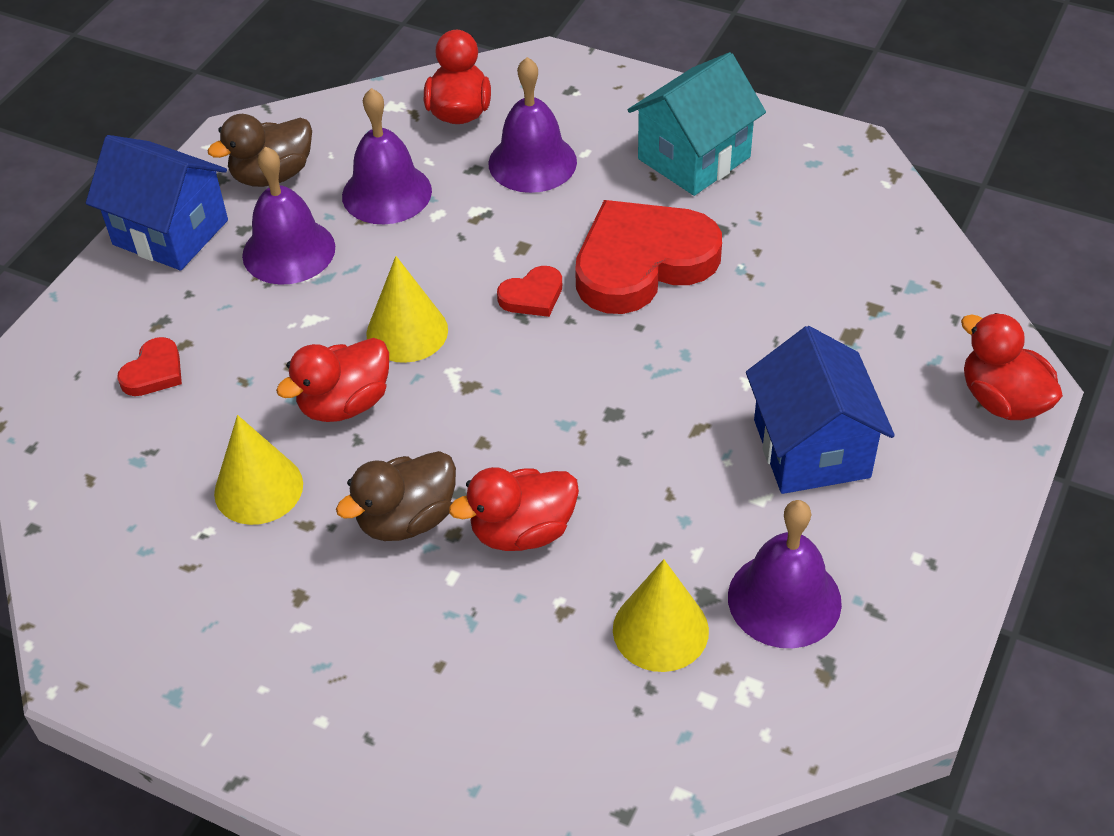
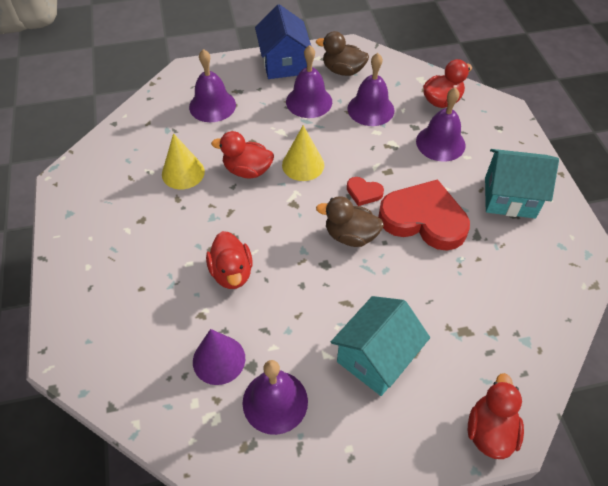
camera: 50 degrees right, 5 degrees up
red heart [117,337,182,396] -> purple bell [189,49,236,122]
brown duck [336,451,456,541] -> brown duck moved to [316,196,384,247]
red duck [449,467,579,551] -> red duck turned 135 degrees counterclockwise [206,231,253,289]
yellow cone [613,559,709,672] -> purple cone [193,329,245,385]
blue house [746,326,895,494] -> turquoise house [331,296,430,396]

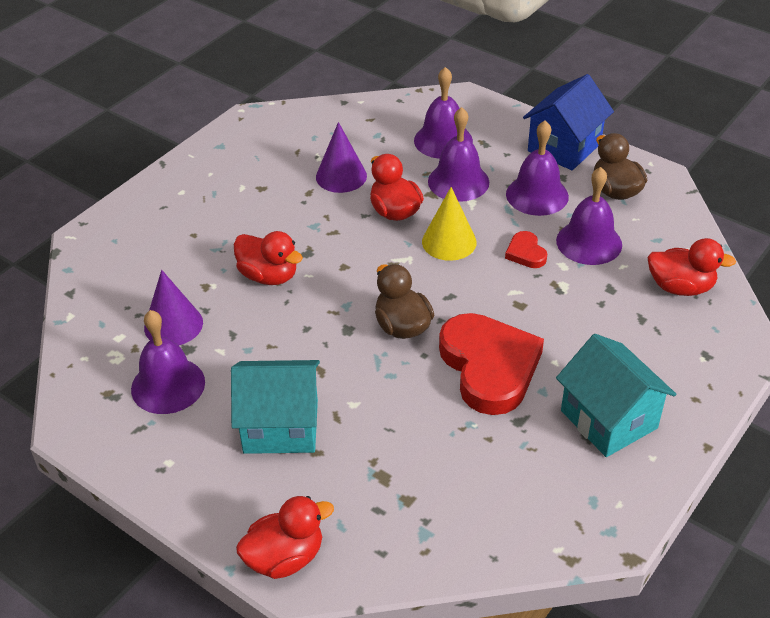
camera: 50 degrees right, 10 degrees down
yellow cone [162,133,205,189] -> purple cone [316,122,367,193]
red duck [206,231,253,289] -> red duck turned 90 degrees counterclockwise [234,231,303,285]
red heart [347,177,384,206] -> red heart moved to [505,231,547,268]
purple bell [416,87,465,162] -> purple bell moved to [428,107,489,202]

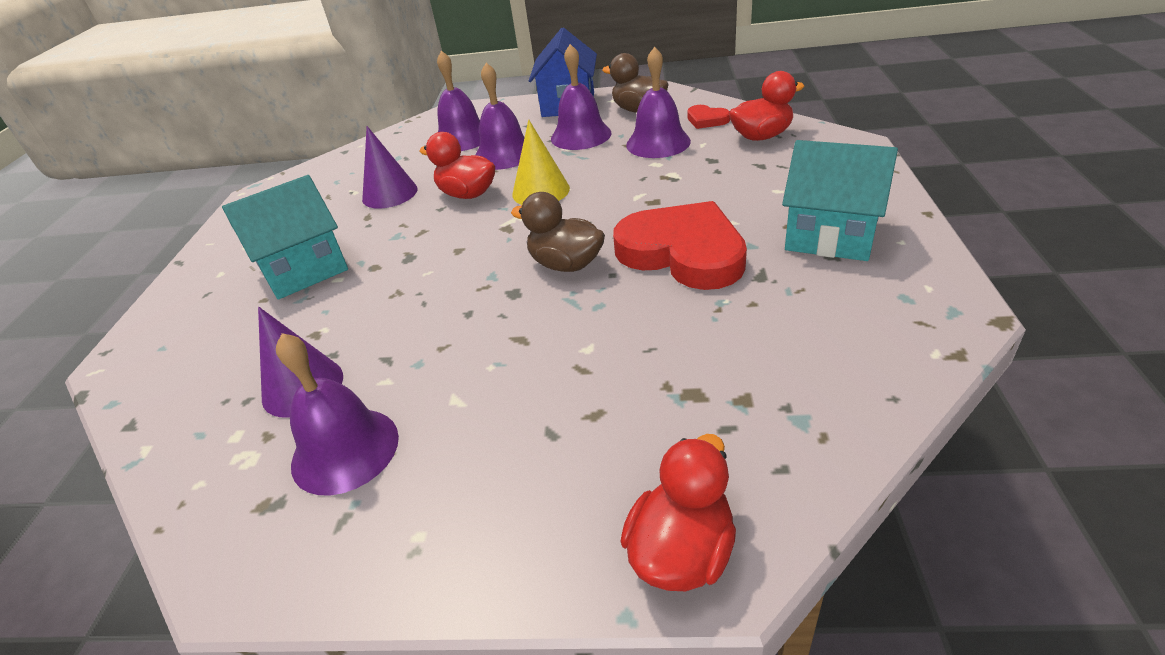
camera: 30 degrees left, 5 degrees down
turquoise house [231,360,320,454] -> turquoise house moved to [222,175,348,300]
red duck [234,231,303,285] -> none
red heart [505,231,547,268] -> red heart moved to [687,105,730,129]

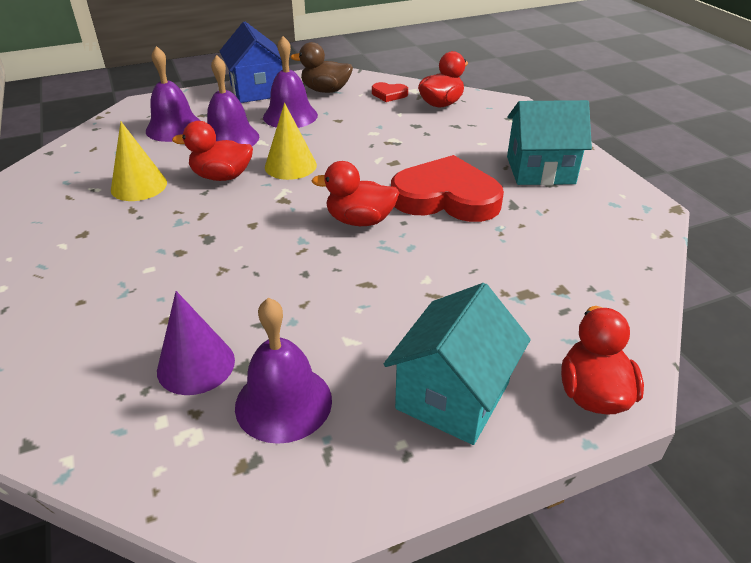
camera: 30 degrees left, 0 degrees up
turquoise house [222,175,348,300] -> turquoise house moved to [384,283,531,445]
purple cone [362,126,417,209] -> yellow cone [111,122,167,201]
brown duck [511,192,605,272] -> red duck [311,161,399,226]
purple bell [626,47,691,158] -> none

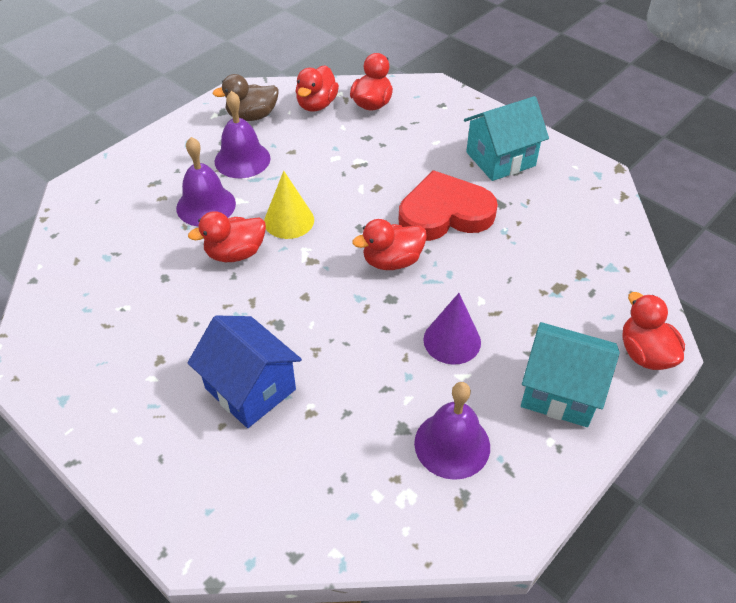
camera: 25 degrees left, 10 degrees up
yellow cone [111,122,167,201] -> none
purple bell [146,46,200,142] -> none
purple cone [157,291,235,395] -> purple cone moved to [423,293,481,365]
blue house [220,22,282,103] -> blue house moved to [187,315,302,428]
red heart [372,82,408,102] -> red duck [296,65,339,112]
turquoise house [384,283,531,445] -> turquoise house turned 75 degrees counterclockwise [521,322,620,427]

